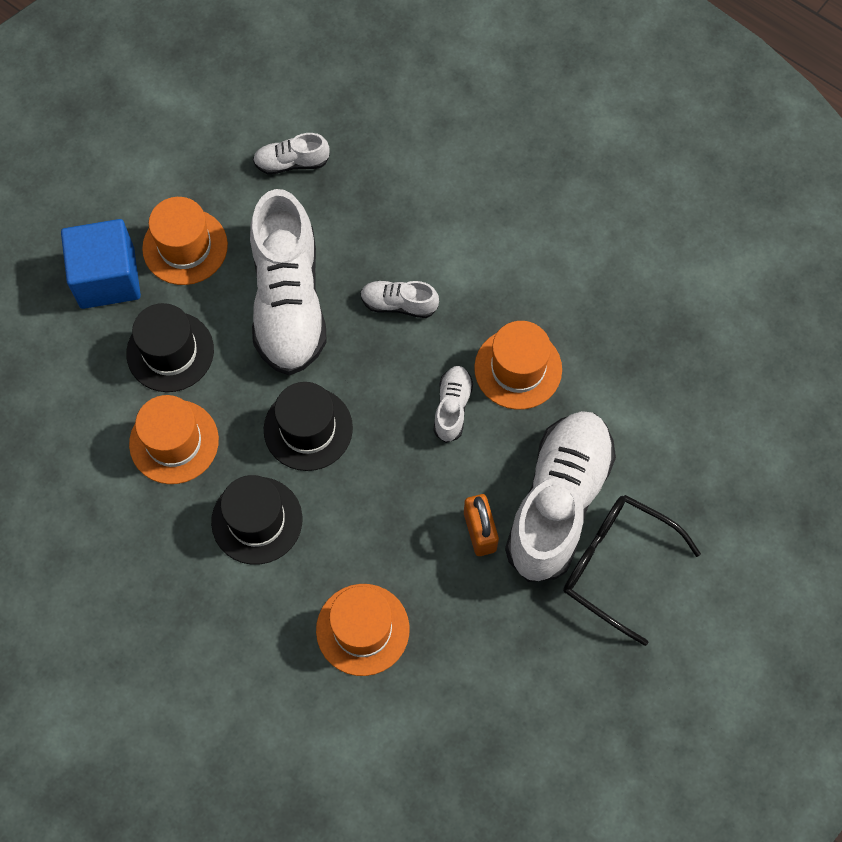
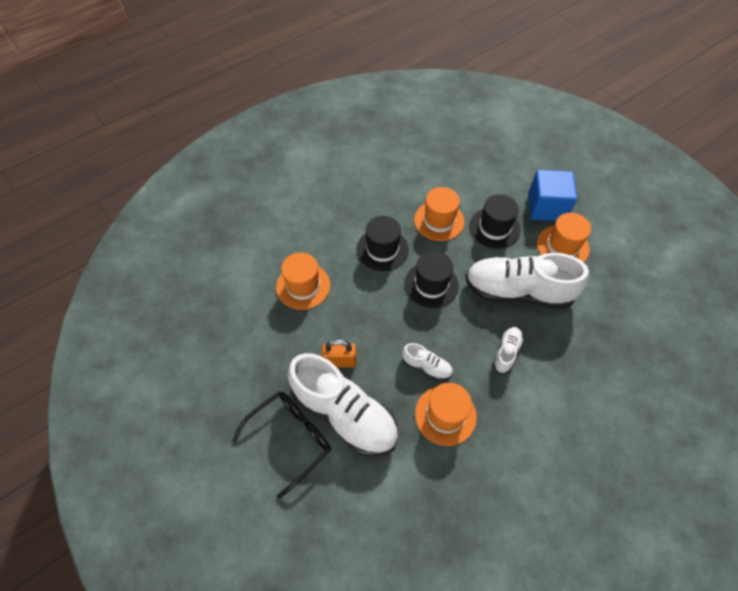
camera: 105 degrees right, 10 degrees down
white shoe [253,133,330,175] -> none

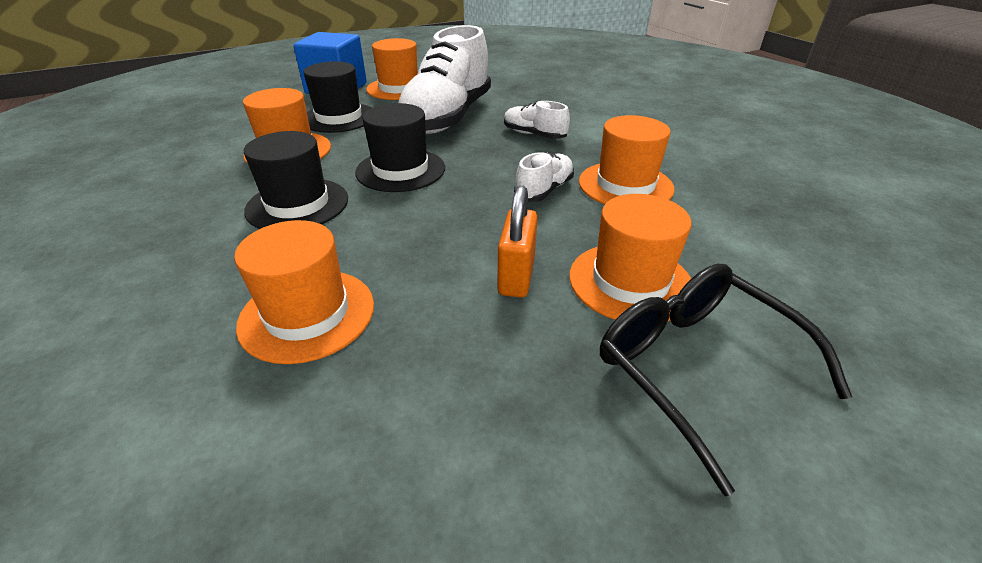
camera: 80 degrees left, 20 degrees down
white shoe [288,353,398,457] -> orange hat [569,194,692,321]

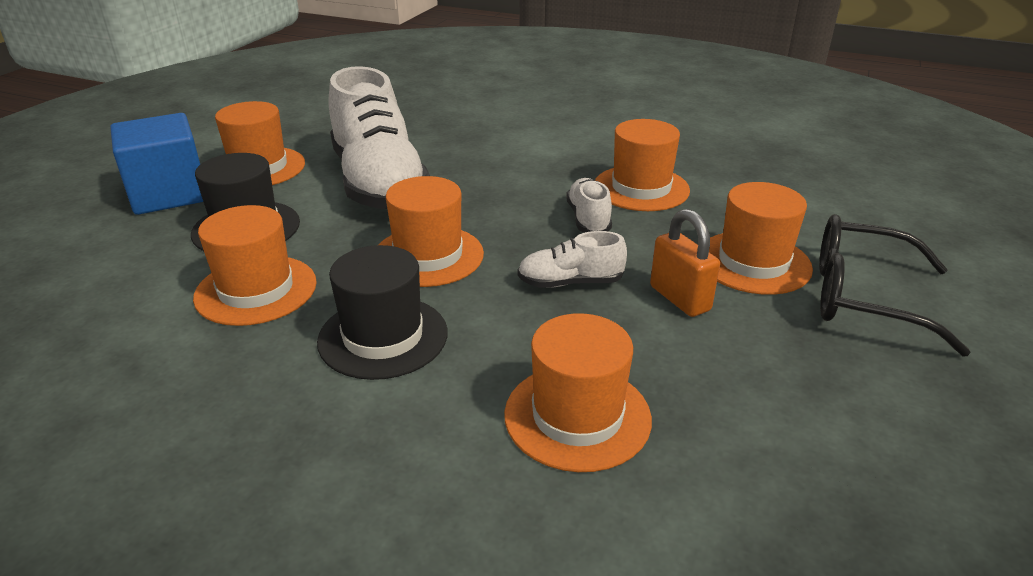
camera: 40 degrees left, 5 degrees down
black hat [355,103,445,192] -> orange hat [379,176,484,287]
white shoe [504,101,570,139] -> white shoe moved to [517,231,627,288]

